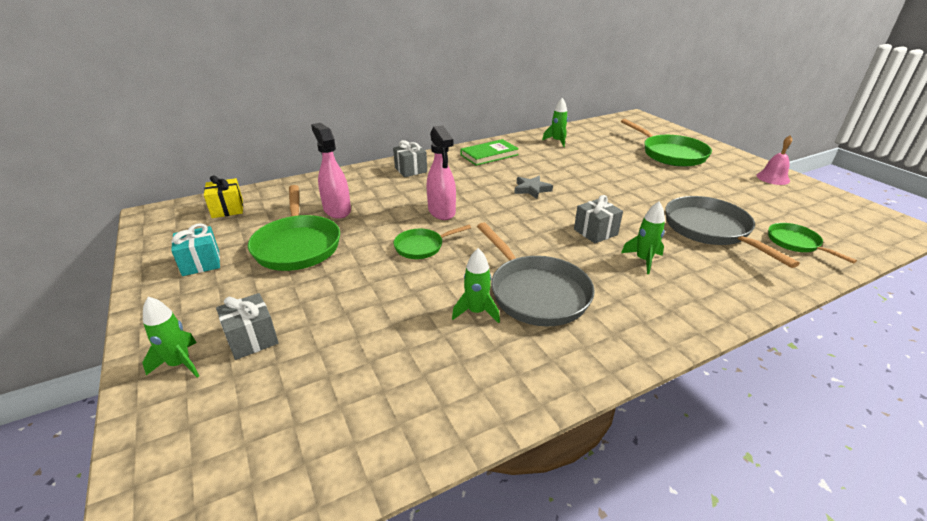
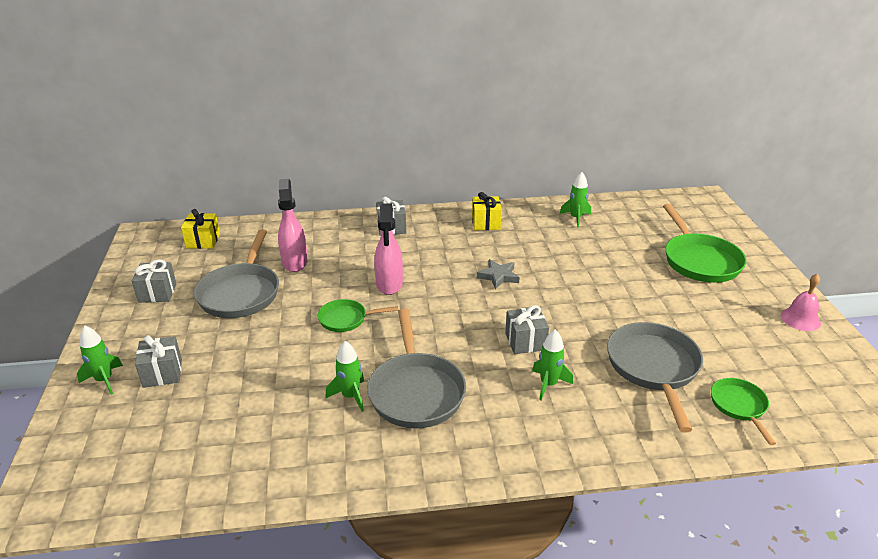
camera: 20 degrees right, 0 degrees up
turquoise gift [171,223,220,276] -> grey gift [132,260,176,303]
green pan [248,185,340,271] -> grey pan [194,229,279,318]
green book [461,139,519,166] -> yellow gift [472,192,502,230]

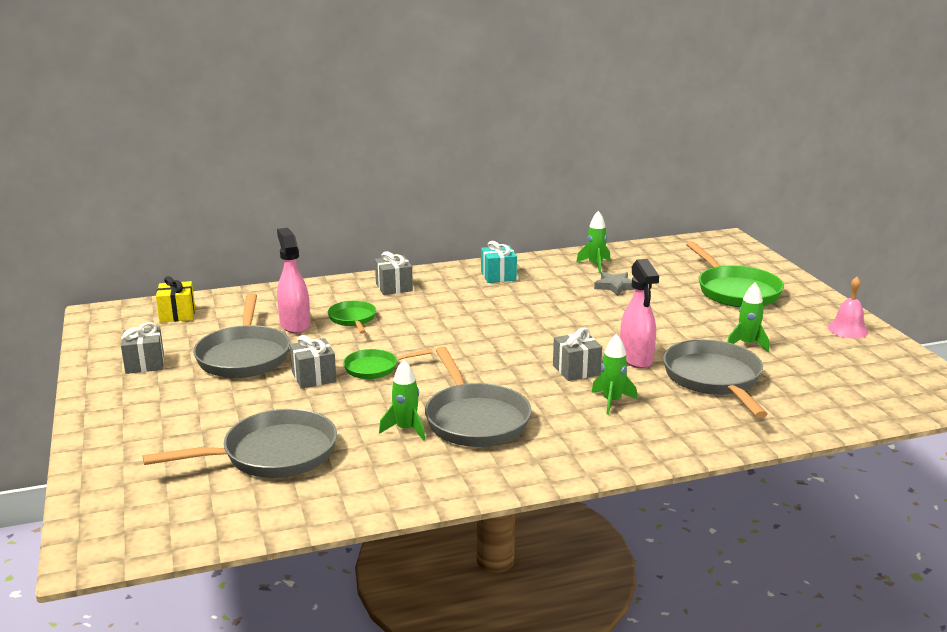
camera: 10 degrees left, 10 degrees down
green rocket [77,326,123,395] -> green rocket moved to [727,283,769,352]
grey gift [135,335,182,388] -> grey gift moved to [290,335,337,389]
pink spray bottle [374,204,403,295] -> pink spray bottle moved to [620,259,659,368]
yellow gift [472,192,502,230] -> turquoise gift [481,241,517,283]
grey star [477,259,520,289] -> grey star moved to [594,272,635,296]
green pan [711,378,776,445] -> green pan moved to [328,301,376,334]
none -> grey pan [143,409,337,478]

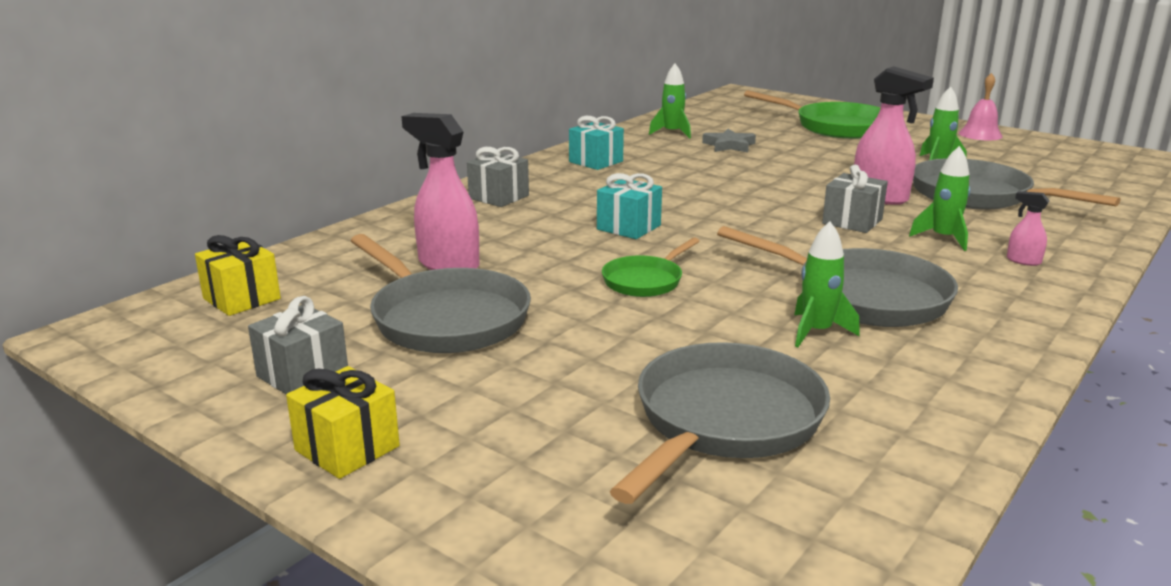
camera: 35 degrees left, 0 degrees up
grey gift [290,335,337,389] -> none
green pan [328,301,376,334] -> none
none -> yellow gift [286,366,400,479]
none -> turquoise gift [597,173,662,239]
none -> pink spray bottle [1007,191,1049,266]

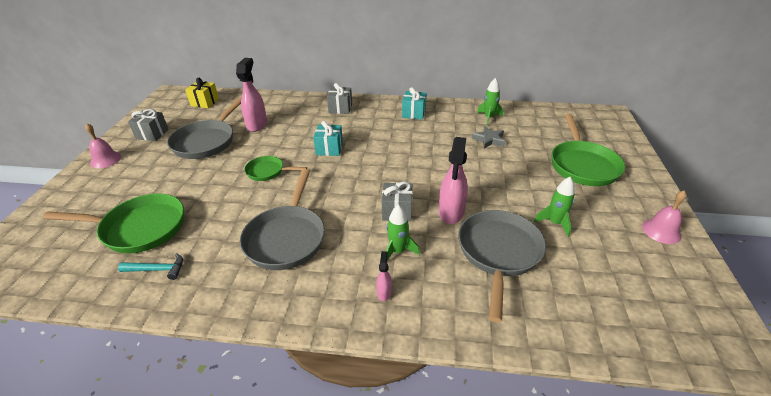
camera: 60 degrees right, 15 degrees up
yellow gift [286,366,400,479] -> pink bell [85,123,121,168]
grey pan [610,342,830,504] -> green pan [43,194,184,253]
green rocket [794,221,860,347] -> none
none -> turquoise hammer [118,253,183,280]

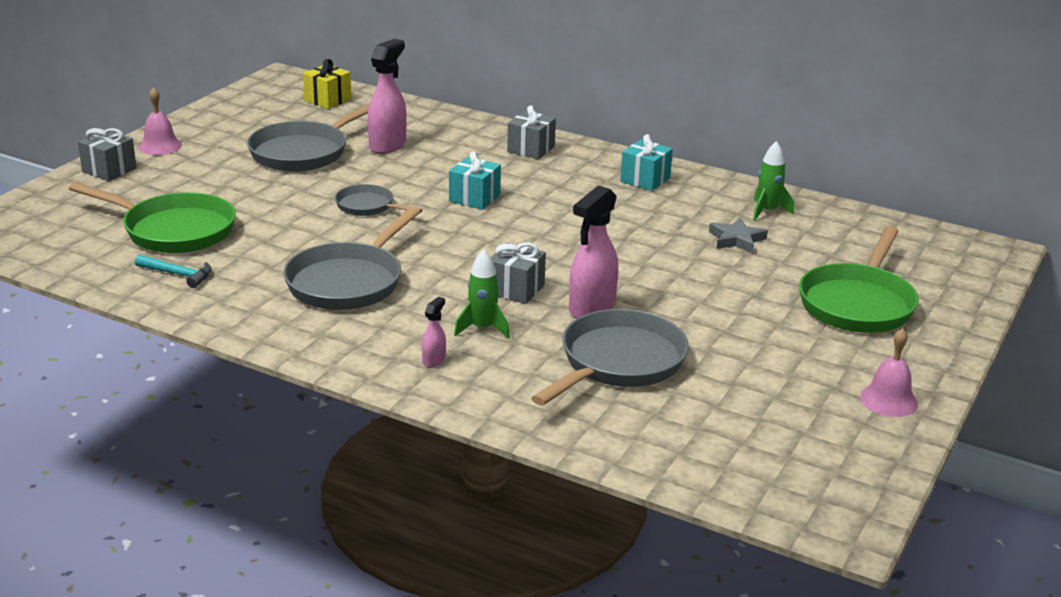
camera: 20 degrees right, 10 degrees down
grey gift [128,109,169,141] -> grey gift moved to [78,128,136,181]
green pan [244,156,307,181] -> grey pan [335,184,422,216]
green rocket [534,177,575,237] -> none

